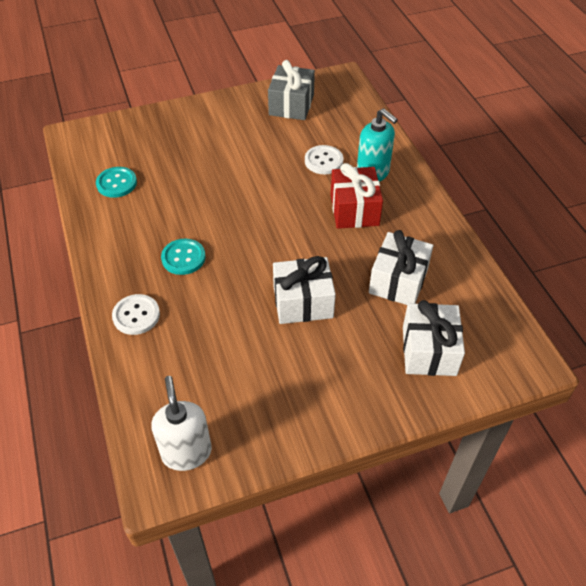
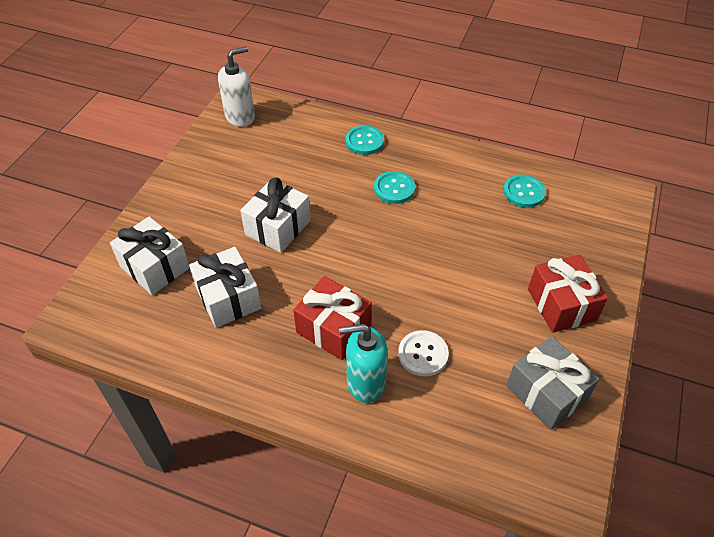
camera: 130 degrees right, 0 degrees up
white button [112,294,160,335] -> turquoise button [345,125,384,155]
white soap dispenser [151,376,212,471] -> white soap dispenser turned 60 degrees counterclockwise [218,46,255,127]
none -> red gift [528,255,608,333]

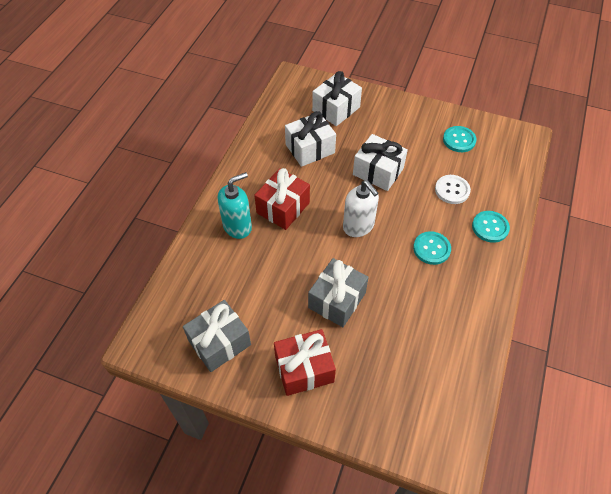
camera: 90 degrees right, 5 degrees up
white soap dispenser [218,46,255,127] -> white soap dispenser moved to [343,180,379,237]
turquoise soap dispenser [339,324,388,403] -> turquoise soap dispenser turned 60 degrees clockwise [218,172,252,239]
white button [398,330,449,376] -> white button moved to [435,175,471,204]
turquoise button [503,175,546,208] -> turquoise button moved to [443,126,477,152]
none -> grey gift [308,258,369,327]

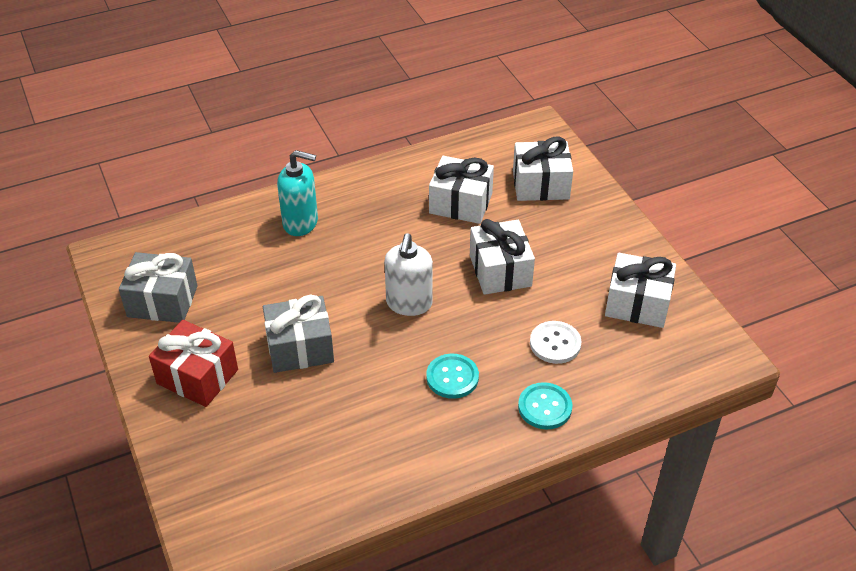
camera: 45 degrees right, 10 degrees down
red gift [254,168,310,230] -> none
turquoise button [443,126,477,152] -> white gift [605,253,676,328]

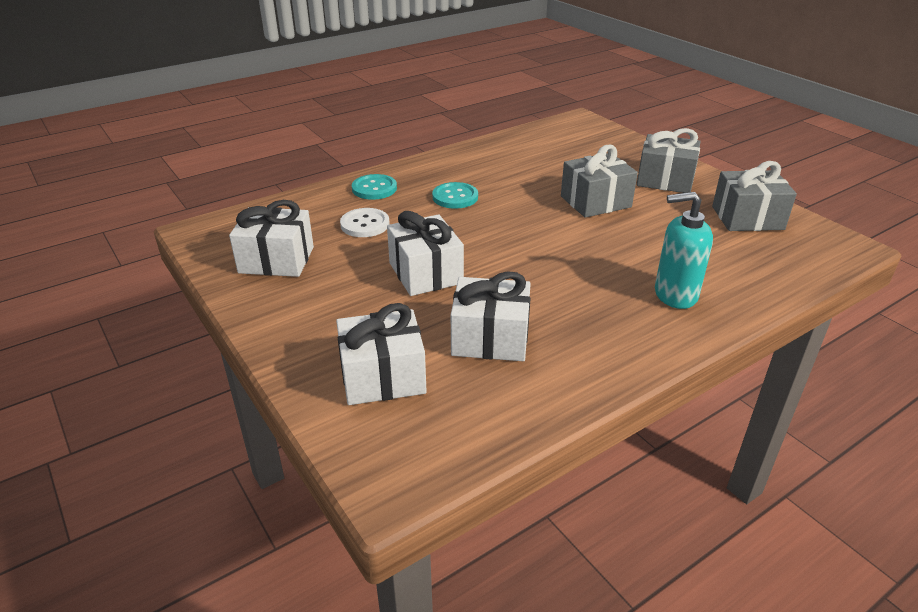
camera: 170 degrees right, 10 degrees down
red gift [149,320,238,407] -> grey gift [637,128,701,193]
white soap dispenser [385,233,433,316] -> none

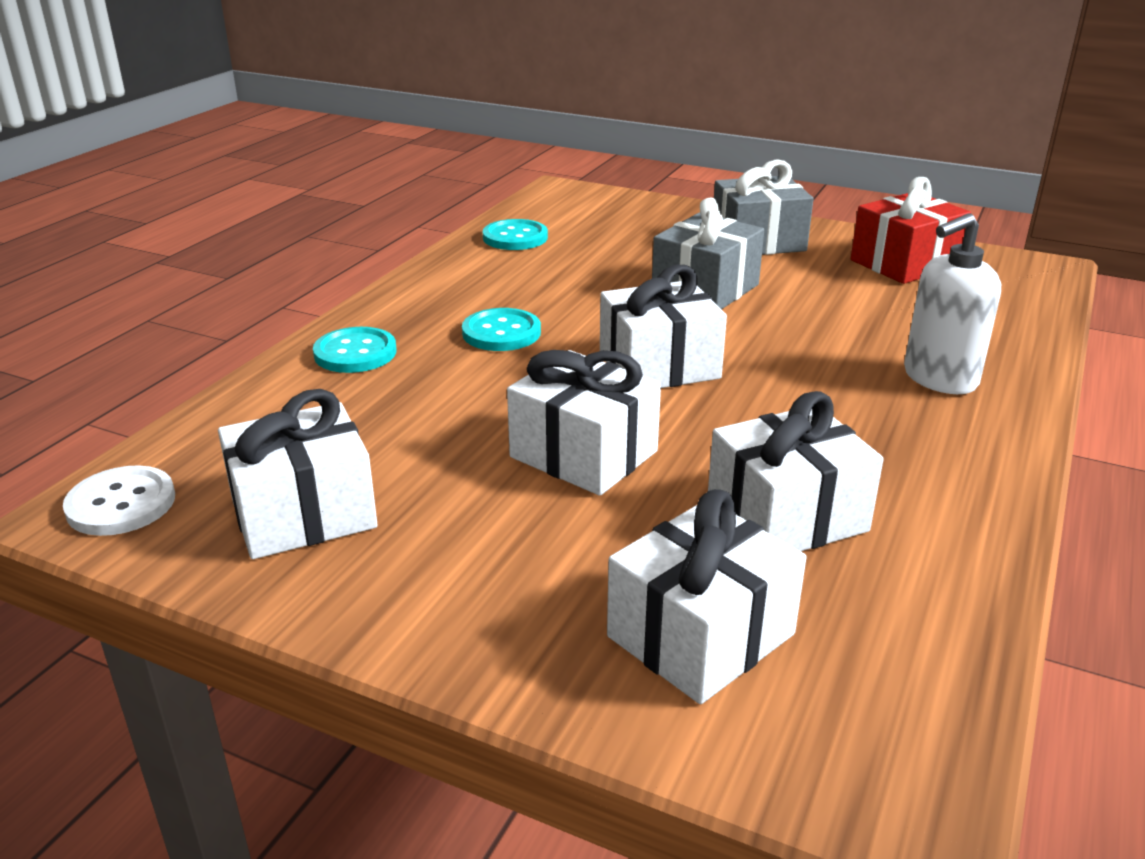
camera: 30 degrees left, 5 degrees down
white button [340,208,390,237] -> white button moved to [63,465,175,536]
turquoise soap dispenser [655,192,713,309] -> white soap dispenser [904,213,1001,394]
grey gift [712,161,797,231] -> red gift [851,177,971,284]
none -> turquoise button [483,219,548,250]
none -> white gift [600,265,727,388]

